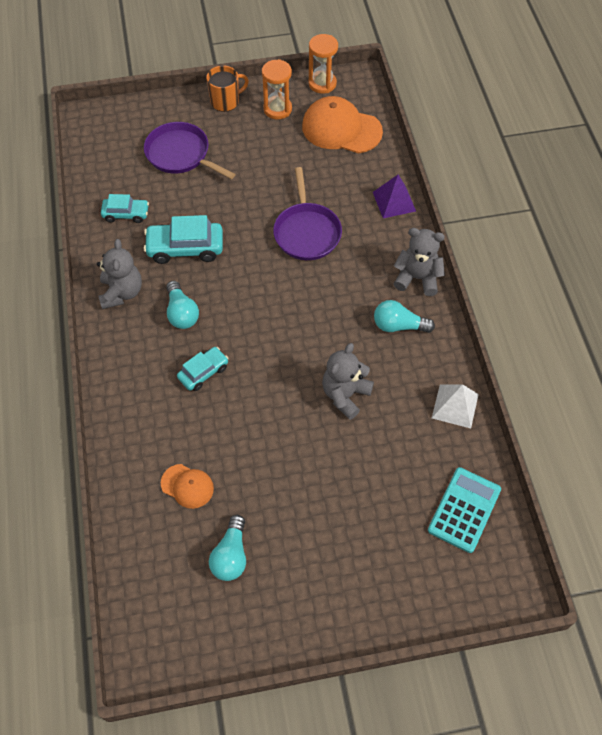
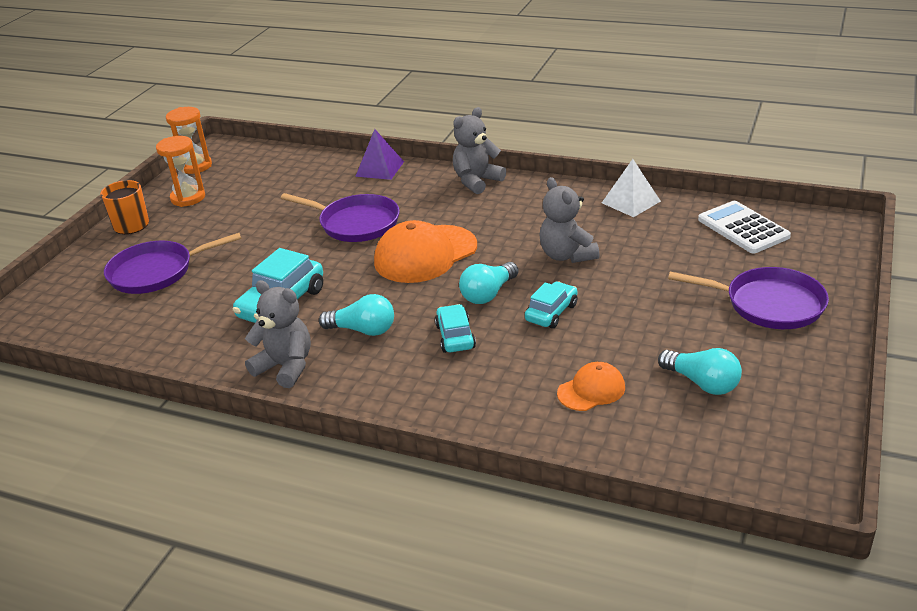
camera: 55 degrees left, 25 degrees down
turquoise car [101,194,149,223] -> turquoise car moved to [525,281,578,328]
orange cap [302,96,383,153] -> orange cap moved to [374,220,477,283]
turquoise light bulb [374,300,435,333] -> turquoise light bulb moved to [459,262,519,304]
turquoise calculator [428,467,501,553] -> white calculator [698,201,791,254]
none -> purple pan [668,267,829,329]

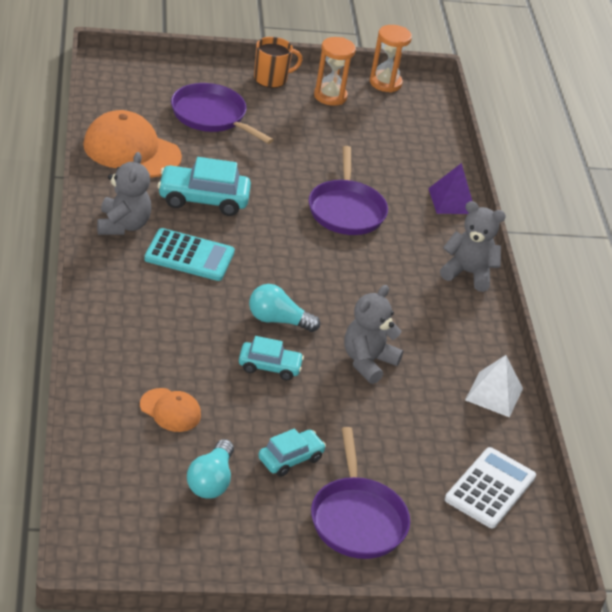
camera: 55 degrees right, 5 degrees up
turquoise light bulb [319,294,394,336] -> turquoise calculator [144,228,235,281]
orange cap [374,220,477,283] -> orange cap moved to [83,110,182,177]
turquoise car [435,304,476,353] -> turquoise car moved to [258,429,326,477]

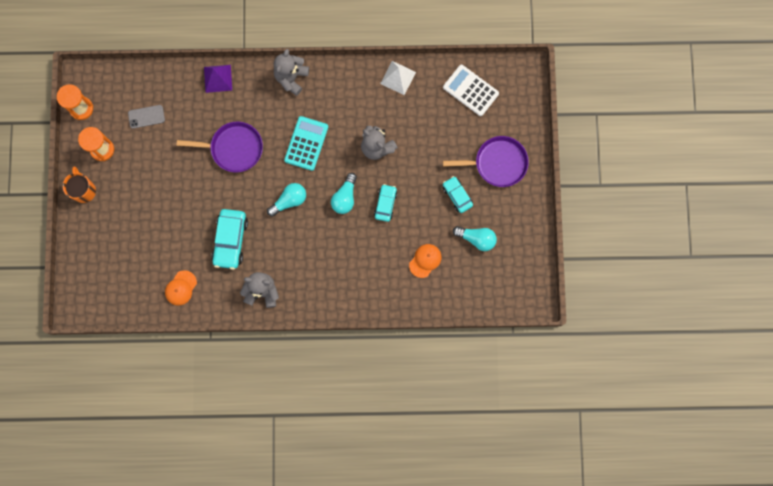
camera: 80 degrees left, 40 degrees up
orange cap [83,110,182,177] -> orange cap [165,270,197,306], size x0.53
turquoise calculator [144,228,235,281] -> turquoise calculator moved to [284,116,328,171]
purple pan [171,83,273,144] -> none
none -> grey phone [128,105,165,129]
none -> turquoise light bulb [267,183,306,217]

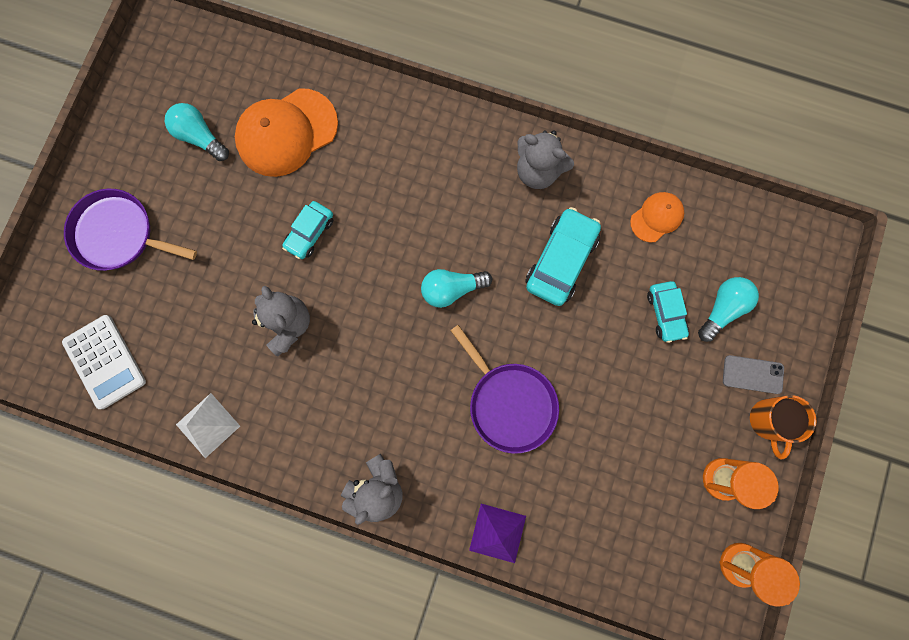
camera: 160 degrees left, 0 degrees up
grey phone [128,105,165,129] -> grey phone moved to [723,355,784,394]
purple pan [177,122,263,172] -> purple pan turned 150 degrees counterclockwise [450,325,559,454]
turquoise calculator [284,116,328,171] -> none
turquoise light bulb [331,173,357,214] -> turquoise light bulb moved to [698,277,759,342]
orange cap [409,244,441,278] -> orange cap [235,88,338,177], size x1.88
turquoise car [443,176,473,213] -> turquoise car moved to [647,281,689,343]

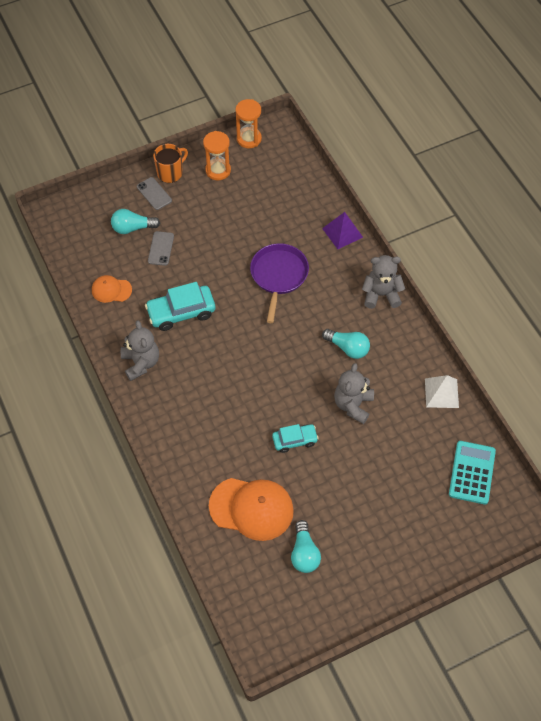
camera: 135 degrees left, 20 degrees down
white calculator [62,315,146,409] -> turquoise calculator [449,441,496,505]
purple pan [64,189,197,271] -> none
turquoise light bulb [421,269,492,308] -> turquoise light bulb moved to [322,329,370,359]
turquoise car [647,281,689,343] -> grey phone [148,231,174,266]

